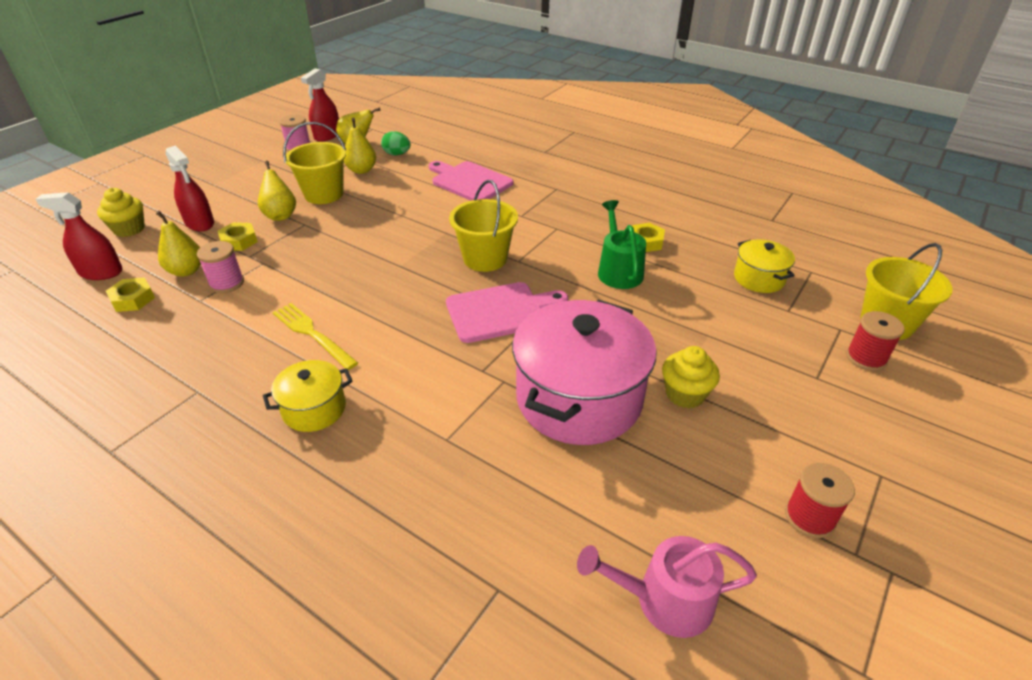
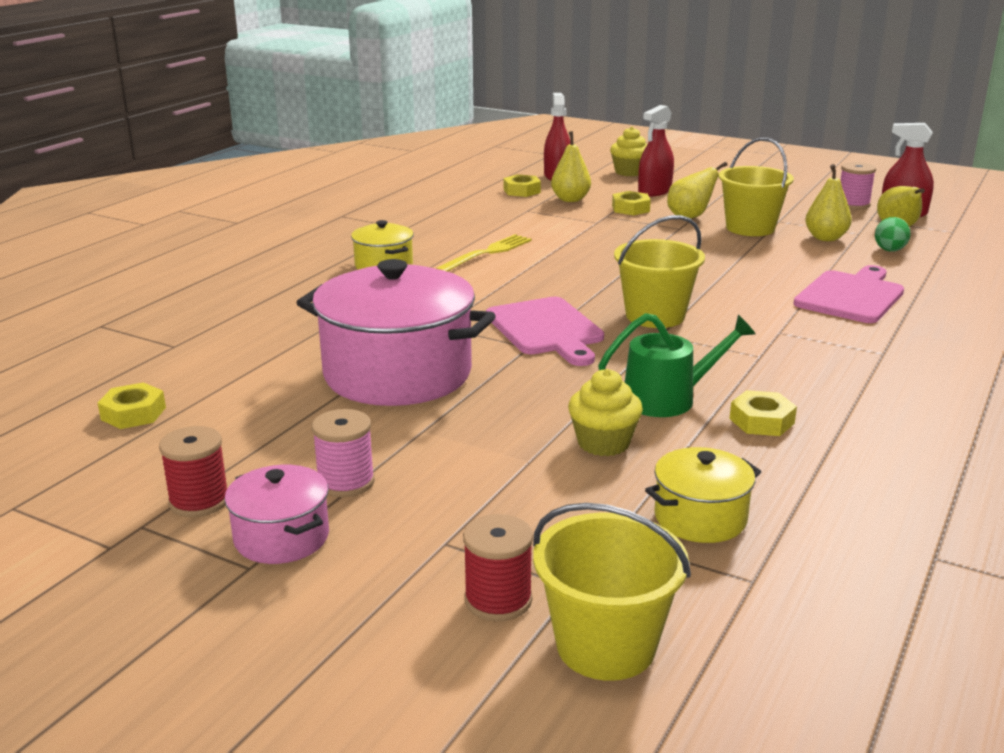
camera: 85 degrees right, 15 degrees down
pink spool [197,241,244,293] -> pink spool moved to [312,409,375,497]
pink watering can [577,536,757,638] -> yellow nut [98,382,166,429]
yellow cupcake [662,346,720,408] -> yellow cupcake moved to [568,369,643,456]
none -> pink pot [225,465,329,564]

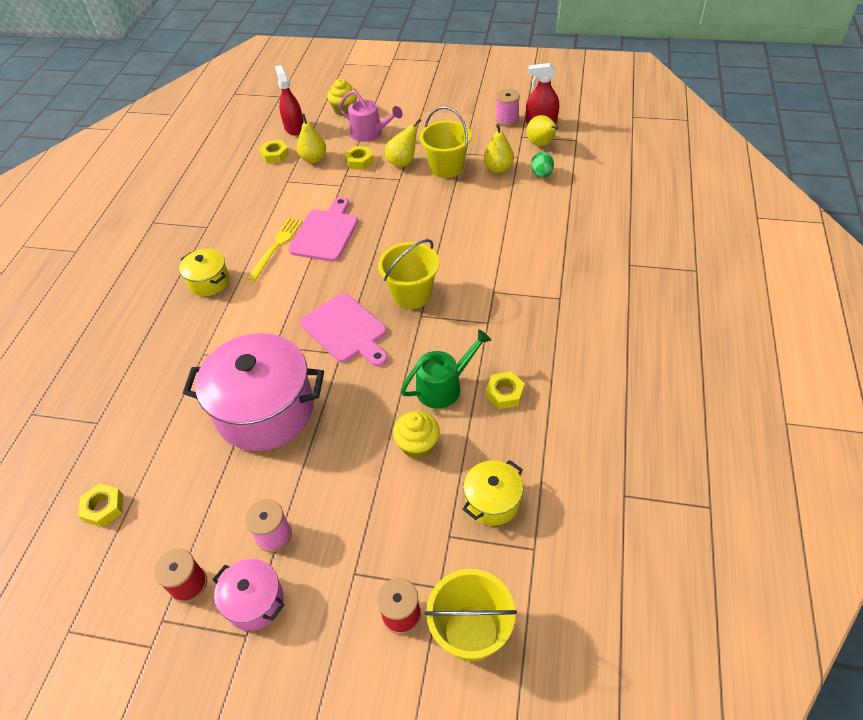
camera: 15 degrees left, 25 degrees up
red spray bottle [638,105,674,196] -> pink watering can [339,90,403,142]
pink cutting board [793,265,904,323] -> pink cutting board moved to [289,197,358,262]

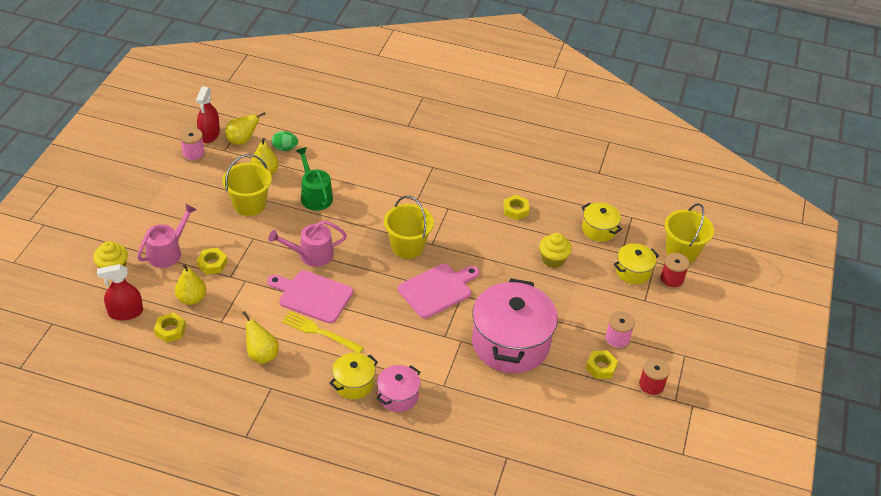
camera: 90 degrees left, 5 degrees down
yellow nut [78,483,123,528] -> yellow nut moved to [586,350,618,379]
pink pot [212,559,285,631] -> pink pot moved to [376,365,420,412]
yellow pear [385,118,421,168] -> yellow pear moved to [242,311,279,364]
green watering can [401,330,491,409] -> green watering can moved to [296,147,333,211]
none -> pink watering can [268,220,347,267]
none -> yellow pot [614,243,659,284]

